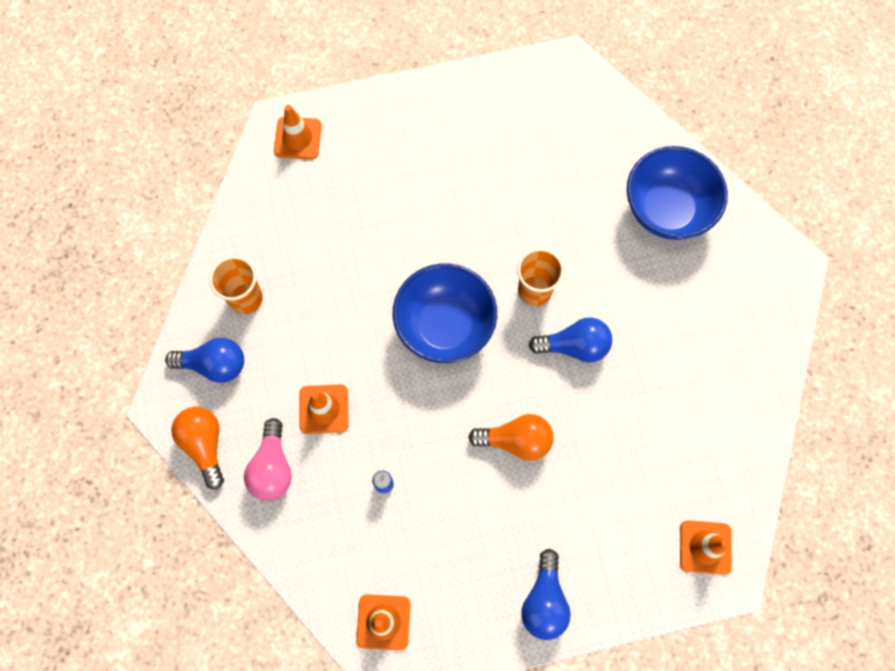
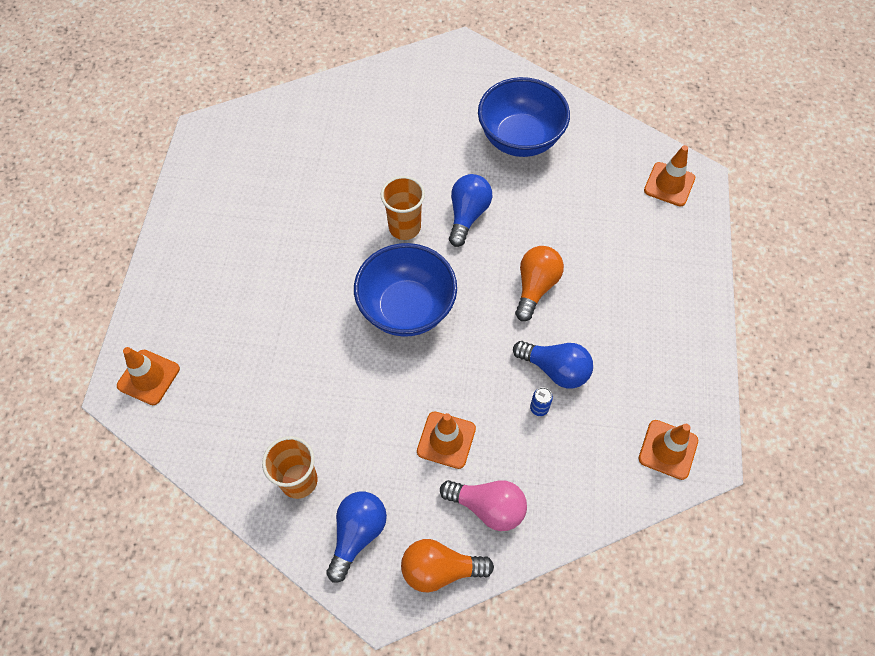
camera: 70 degrees left, 10 degrees down
blue light bulb [521,549,571,640] -> blue light bulb moved to [513,341,593,388]
blue bowl [627,146,728,240] -> blue bowl moved to [478,77,570,157]

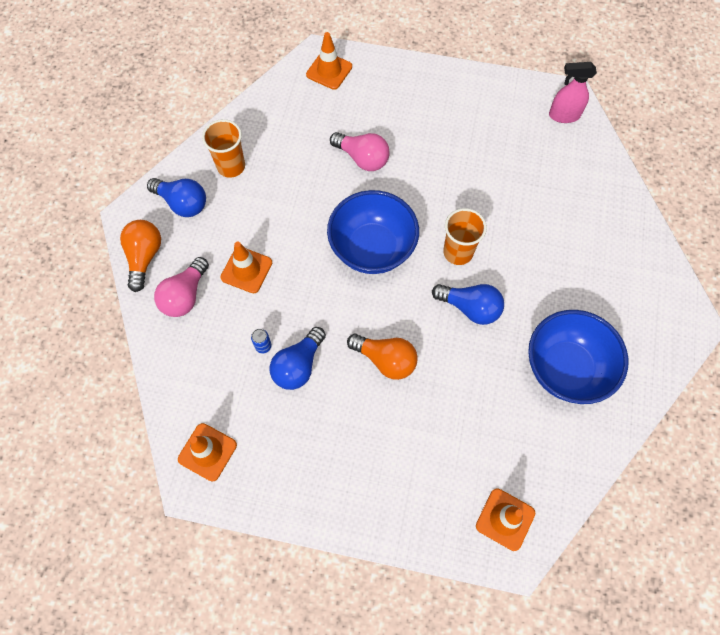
camera: 95 degrees right, 5 degrees up
none -> pink light bulb [330,132,390,171]
none -> pink spray bottle [549,62,597,123]

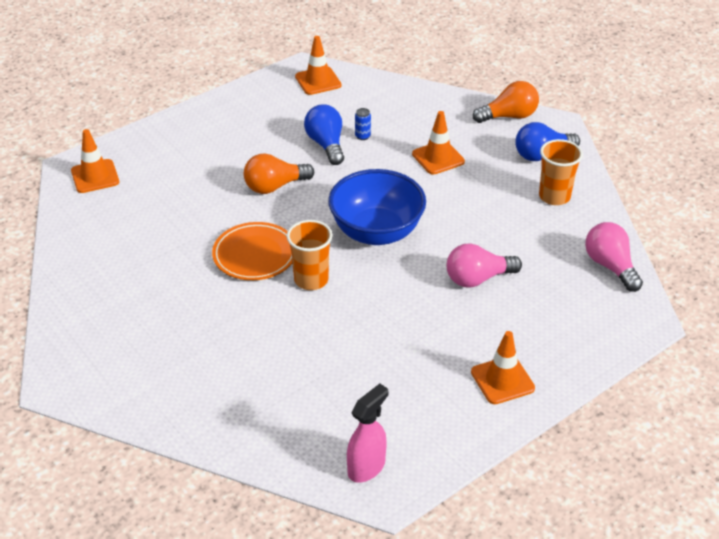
camera: 130 degrees right, 25 degrees down
orange light bulb [120,220,161,292] -> orange light bulb turned 60 degrees counterclockwise [473,81,539,123]
pink light bulb [154,257,209,317] -> pink light bulb moved to [585,222,643,292]
orange traffic cone [306,32,352,90] -> orange traffic cone moved to [471,331,535,404]
blue light bulb [432,284,504,325] -> orange plate [212,222,292,280]
blue bowl [528,310,628,404] -> none

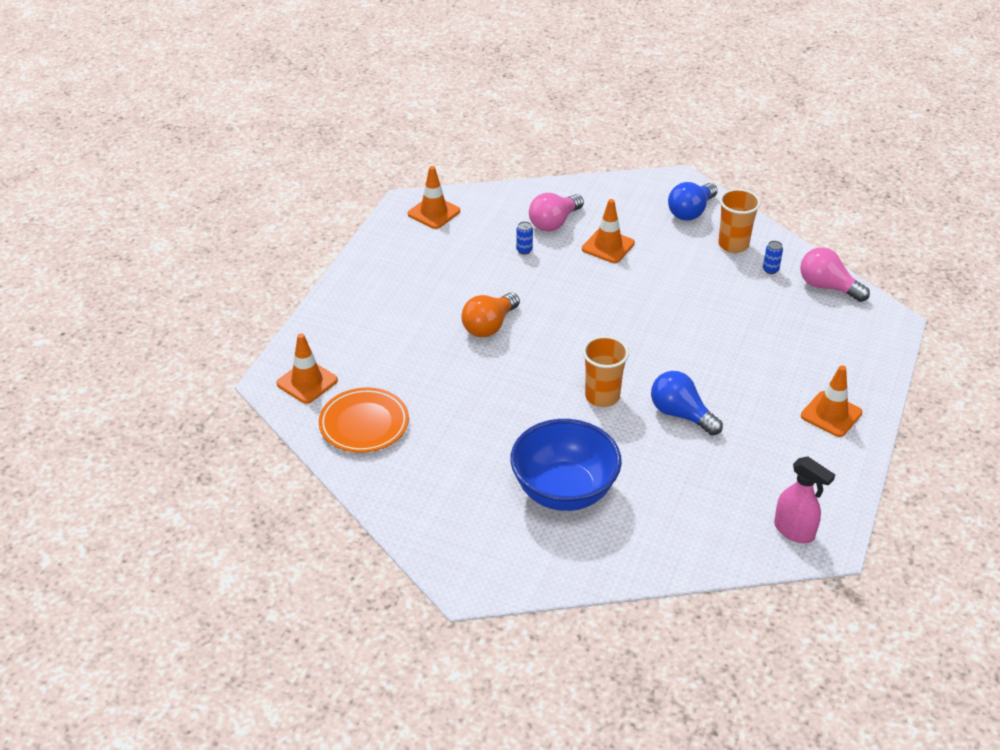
camera: 30 degrees left, 0 degrees up
orange plate [212,222,292,280] -> orange plate moved to [319,387,409,453]
blue light bulb [304,104,344,165] -> blue light bulb moved to [651,371,723,436]
blue bowl [328,169,426,245] -> blue bowl moved to [510,419,622,511]
pink spray bottle [347,384,388,483] -> pink spray bottle turned 120 degrees clockwise [774,456,835,543]
pink light bulb [447,243,522,287] -> pink light bulb moved to [529,193,584,232]
orange light bulb [473,81,539,123] -> none
none -> blue can [763,241,783,274]

